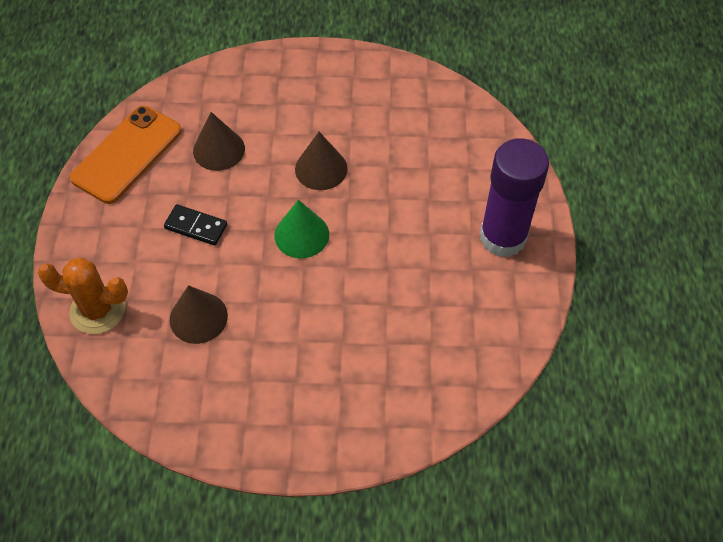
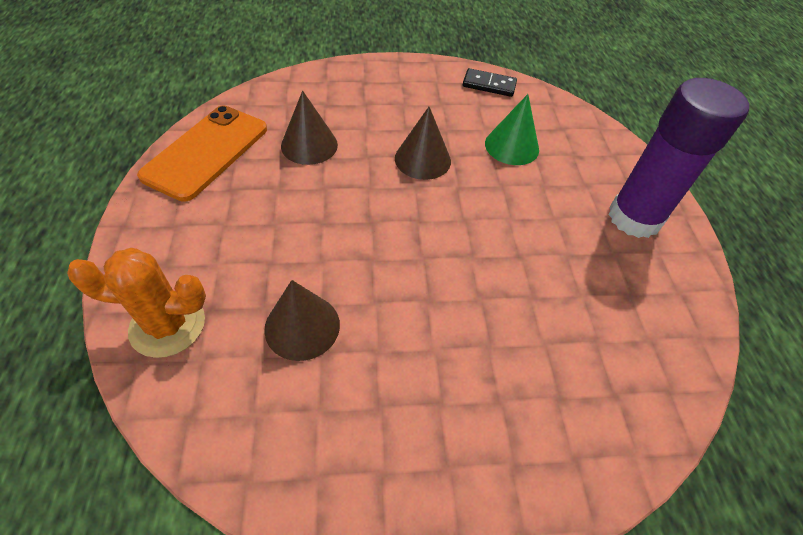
camera: 10 degrees left, 5 degrees down
black domino [164,204,227,245] -> black domino moved to [463,68,517,97]
green cone [275,200,329,258] -> green cone moved to [485,94,539,165]

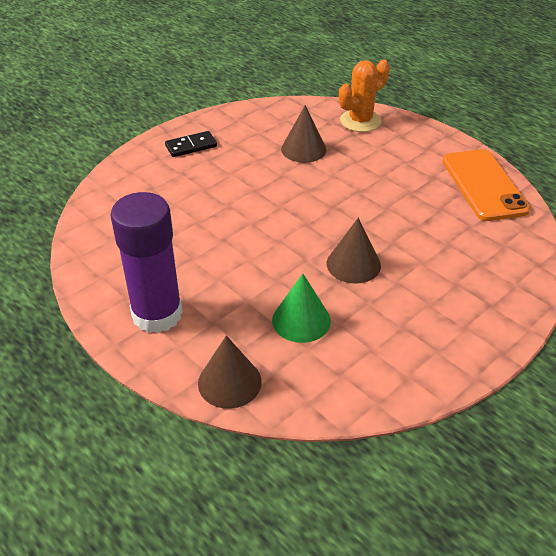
camera: 145 degrees right, 10 degrees down
brown cone [281,91,338,165] -> brown cone moved to [198,335,262,409]
black domino [463,68,517,97] -> black domino moved to [165,131,217,157]

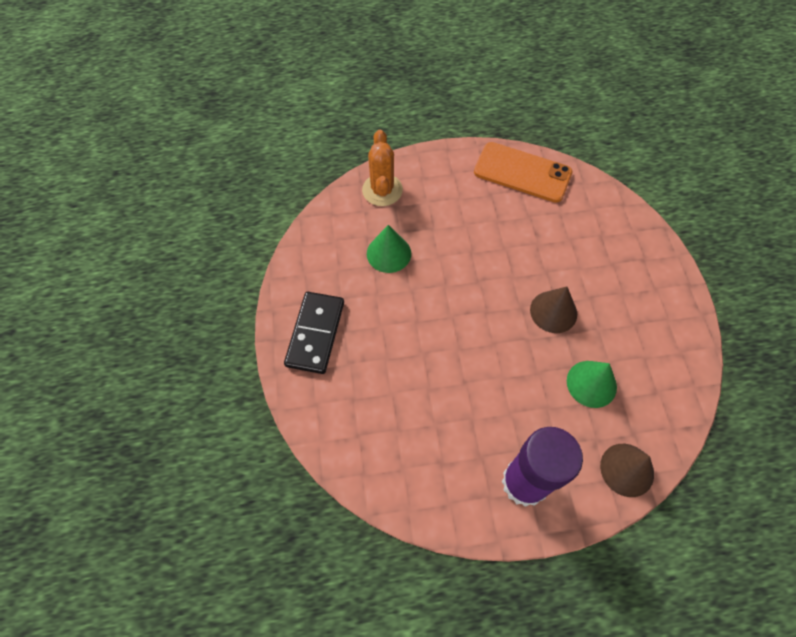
camera: 55 degrees left, 20 degrees up
black domino [165,131,217,157] -> black domino [284,292,344,374], size x1.63
brown cone [281,105,327,163] -> green cone [367,225,411,273]

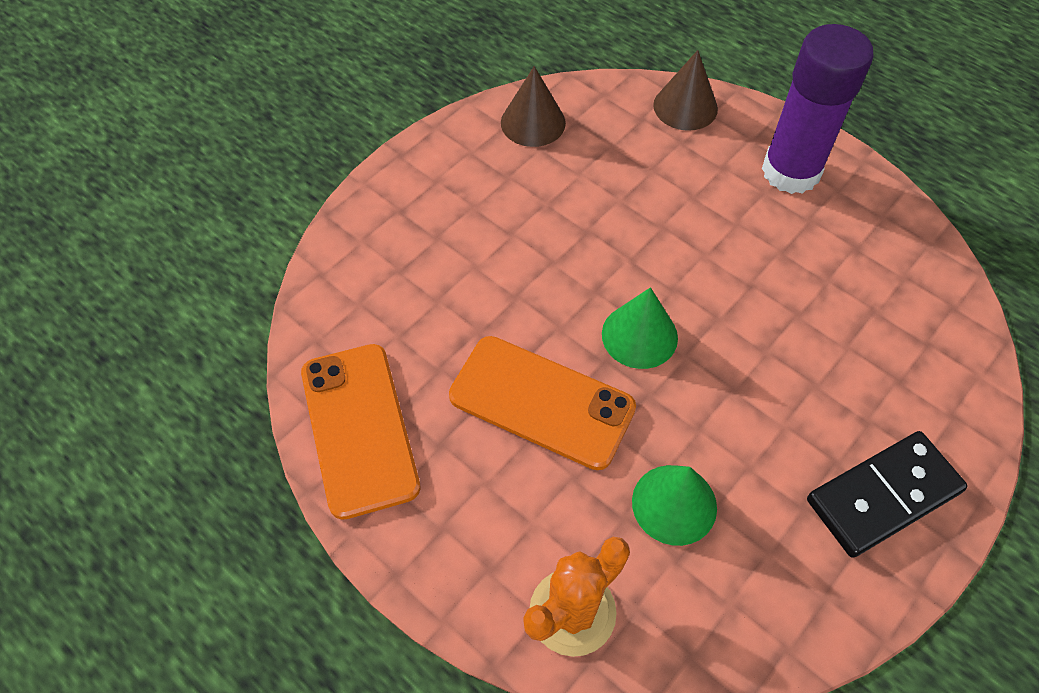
camera: 130 degrees left, 5 degrees down
brown cone [530,287,577,333] -> brown cone moved to [501,66,566,147]
green cone [567,361,617,408] -> green cone moved to [602,287,678,369]
none -> orange phone [449,336,636,470]

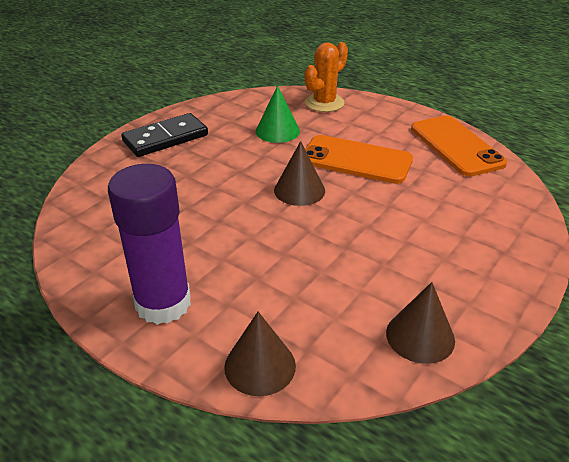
camera: 175 degrees right, 20 degrees down
green cone [602,287,678,369] -> brown cone [274,141,325,206]

